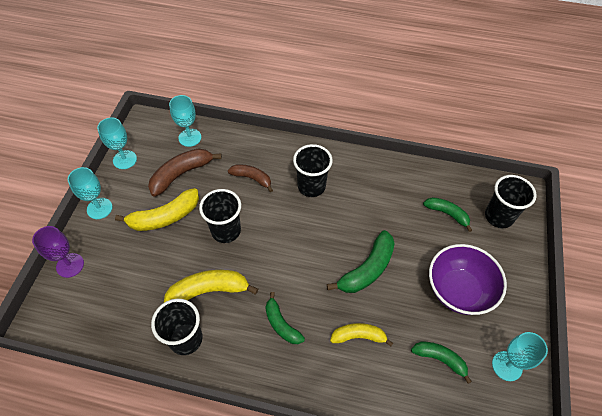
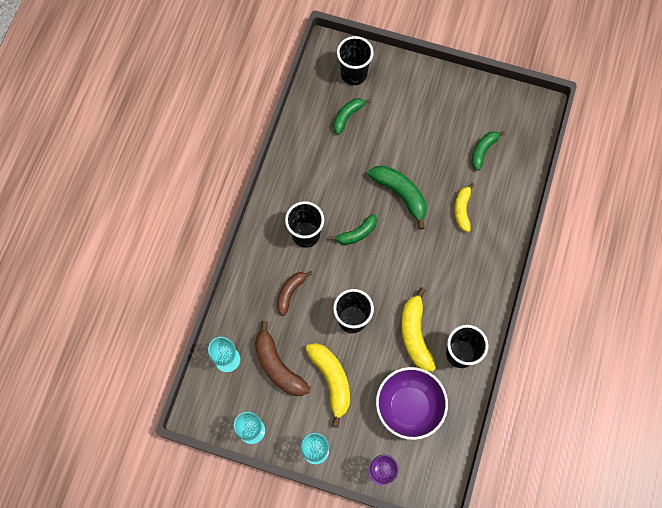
camera: 85 degrees left, 15 degrees up
green banana [265,292,305,344] -> green banana moved to [330,214,377,245]
purple bowl [429,244,507,315] -> purple bowl moved to [376,367,448,440]
turquoise goblet [492,332,548,381] -> none

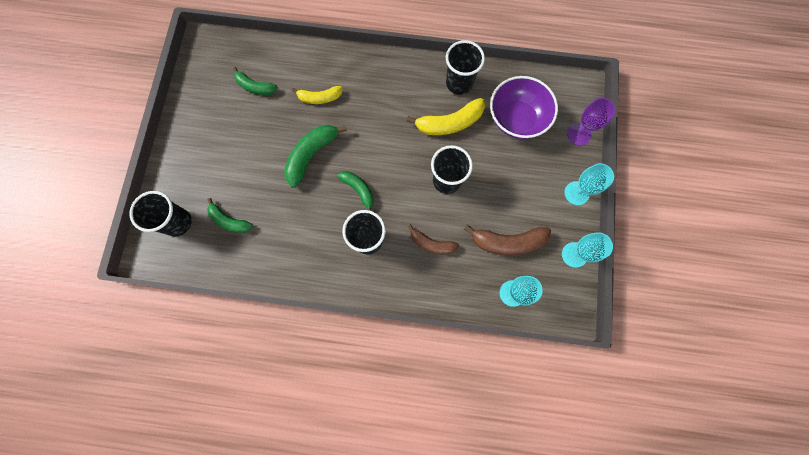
camera: 100 degrees left, 5 degrees up
brown banana [255,321,310,396] -> brown banana turned 45 degrees clockwise [464,224,551,255]
yellow banana [305,343,350,428] -> none

